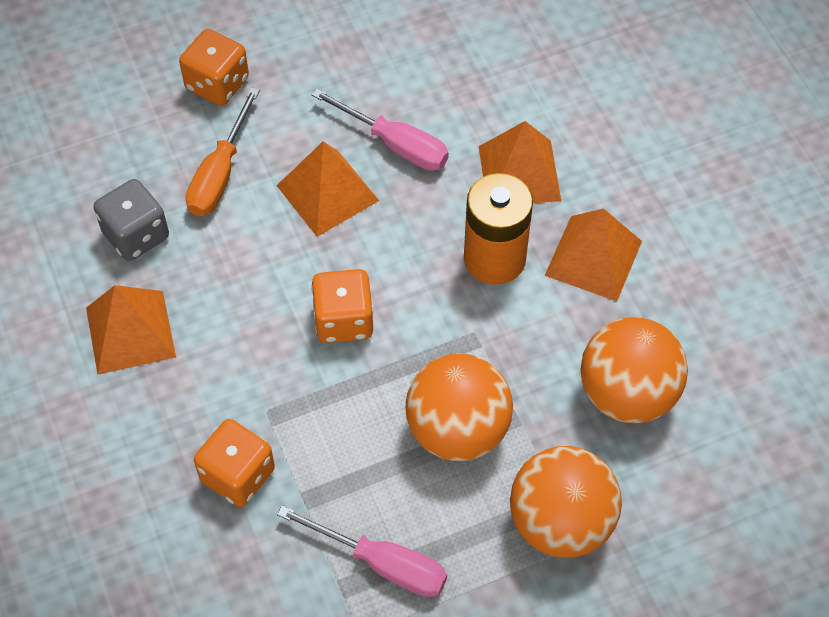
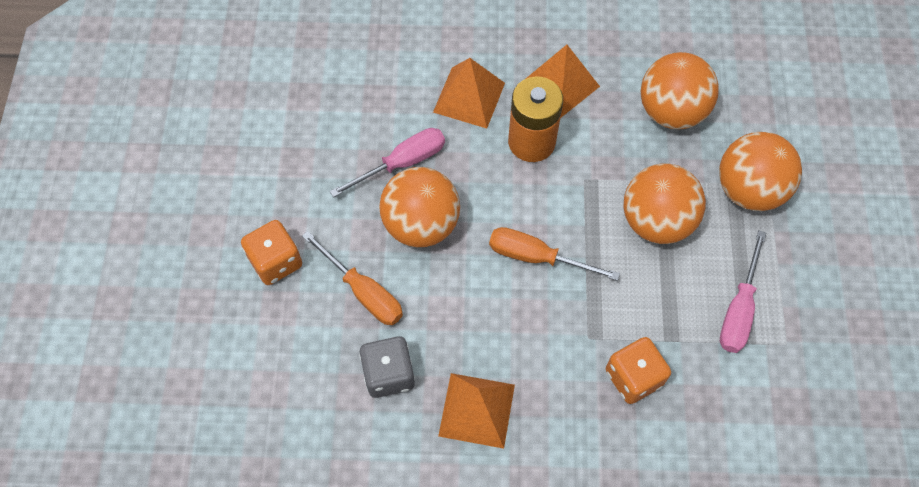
camera: 65 degrees left, 5 degrees up
orange pyramid [277,141,379,237] -> orange ball [379,167,460,247]
pink screwdriver [277,505,447,597] -> pink screwdriver turned 150 degrees clockwise [720,231,766,353]
orange dice [311,269,373,343] -> orange screwdriver [489,227,620,281]

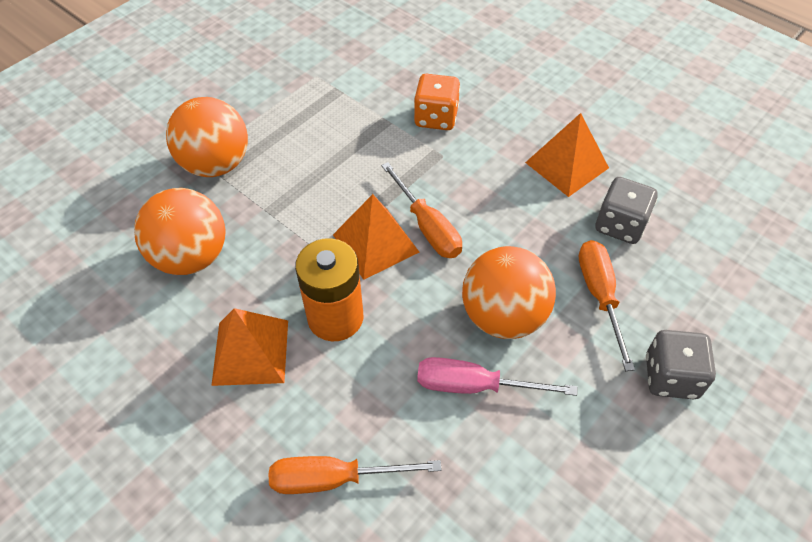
camera: 140 degrees left, 10 degrees down
orange dice [241,220,302,285] -> grey dice [646,330,716,399]
orange pyramid [433,58,505,129] -> orange pyramid moved to [333,194,419,280]
orange ball [623,164,706,244] -> none
pink screwdriver [720,231,766,353] -> none
none -> orange screwdriver [269,456,442,494]

